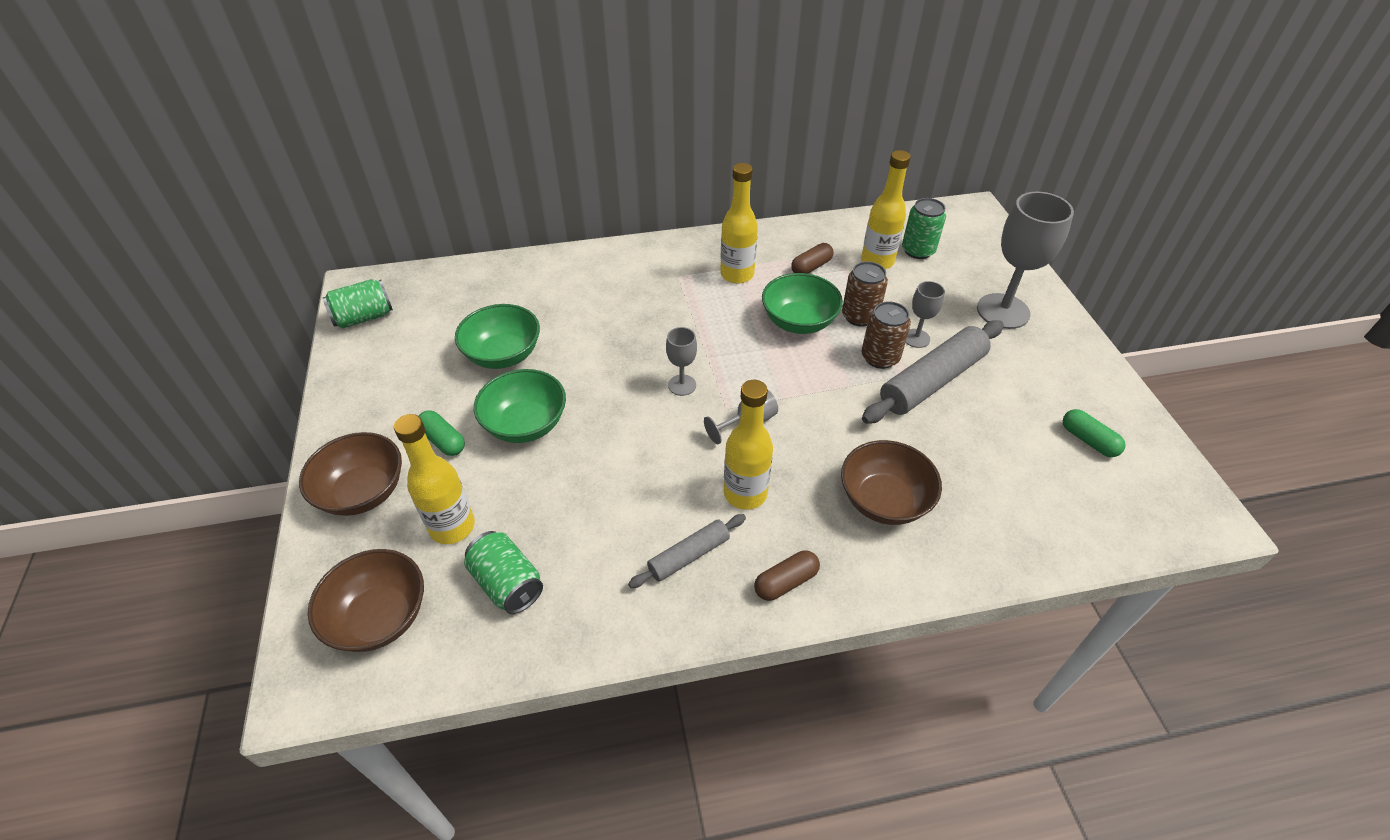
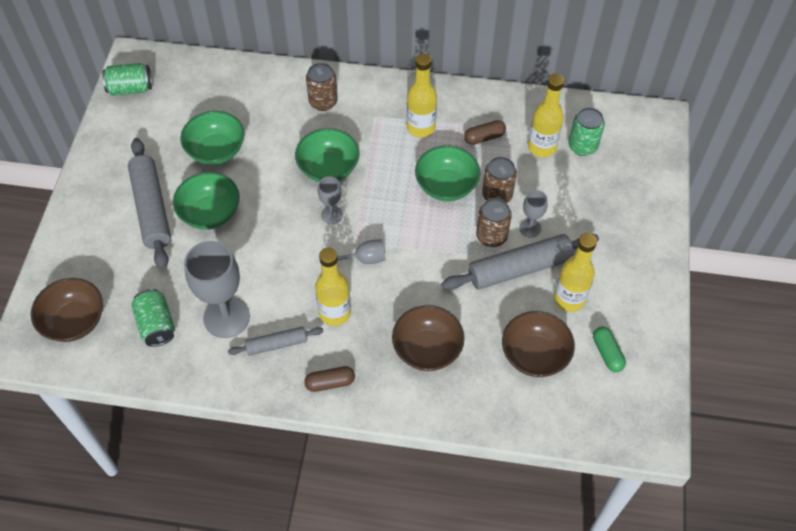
camera: 20 degrees right, 10 degrees up
brown bowl [299,432,402,516] -> brown bowl moved to [502,311,575,377]
yellow bottle [394,414,475,544] -> yellow bottle moved to [554,233,597,312]
green capsule [419,410,465,456] -> grey rolling pin [128,138,171,270]
grey goblet [977,192,1074,329] -> grey goblet moved to [184,241,250,338]
none -> green bowl [295,128,360,182]
none -> brown can [306,63,338,111]

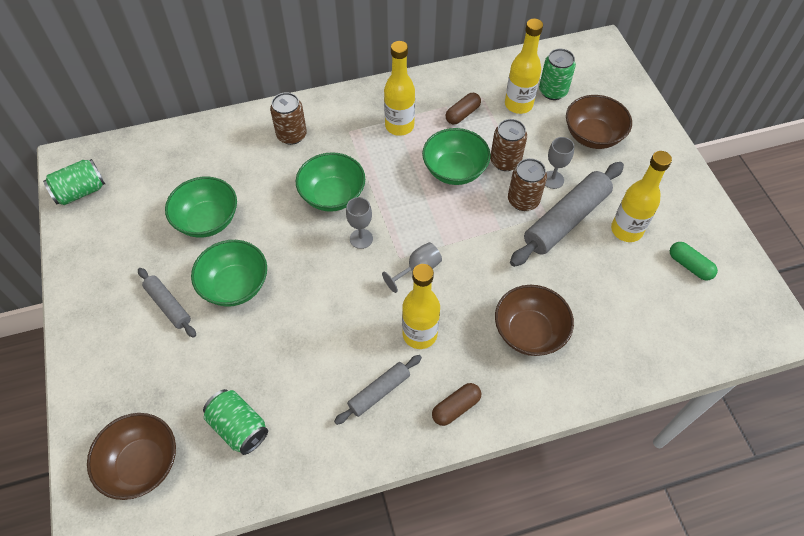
camera: 25 degrees left, 0 degrees up
grey rolling pin [128,138,171,270] -> grey rolling pin [138,268,196,338], size x0.55
grey goblet [184,241,250,338] -> none
brown bowl [502,311,575,377] -> brown bowl moved to [566,95,632,149]

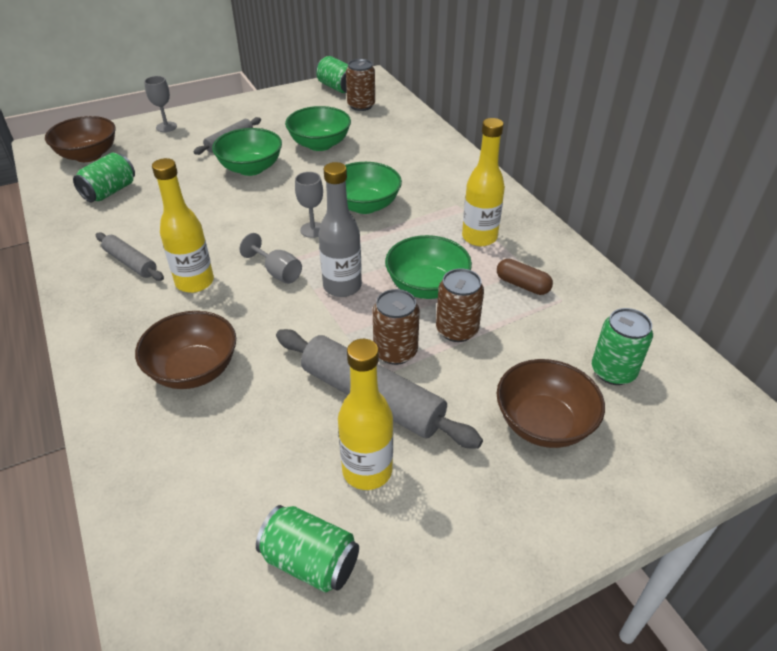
camera: 80 degrees right, 15 degrees down
brown can [270,92,307,145] -> brown can moved to [346,59,375,111]
brown capsule [432,383,481,426] -> none
yellow bottle [505,19,543,114] -> none
grey goblet [545,137,574,189] -> grey goblet moved to [144,76,177,132]
green capsule [670,242,718,281] -> green can [256,505,359,592]
none -> grey bottle [318,162,362,297]

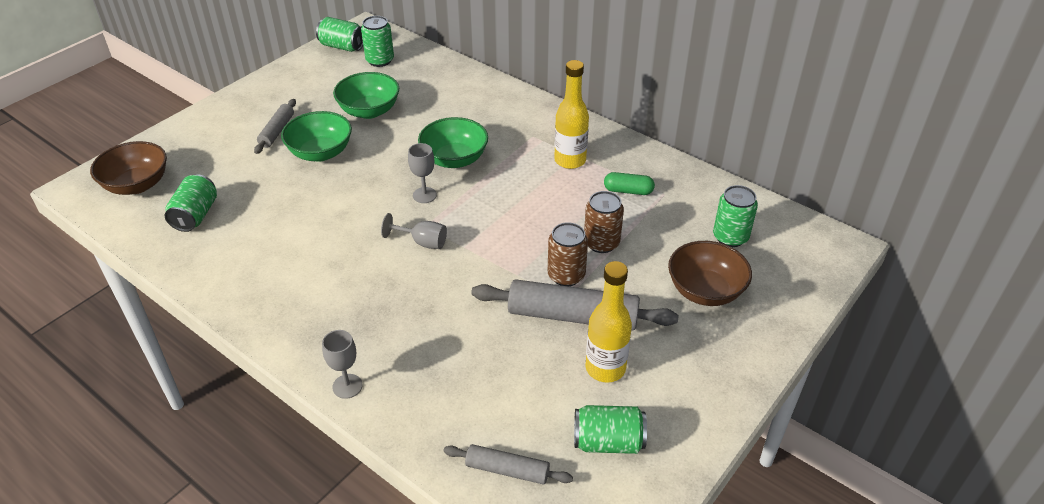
camera: 25 degrees left, 0 degrees up
grey rolling pin [96,232,164,281] -> grey rolling pin moved to [443,444,573,484]
brown bowl [135,311,236,389] -> none
grey goblet [144,76,177,132] -> grey goblet moved to [322,330,363,399]
yellow bottle [152,158,214,293] -> none
grey bottle [318,162,362,297] -> none
brown can [346,59,375,111] -> green can [361,16,394,67]
green bowl [385,235,472,299] -> none
brown capsule [497,259,553,295] -> green capsule [604,172,655,195]

